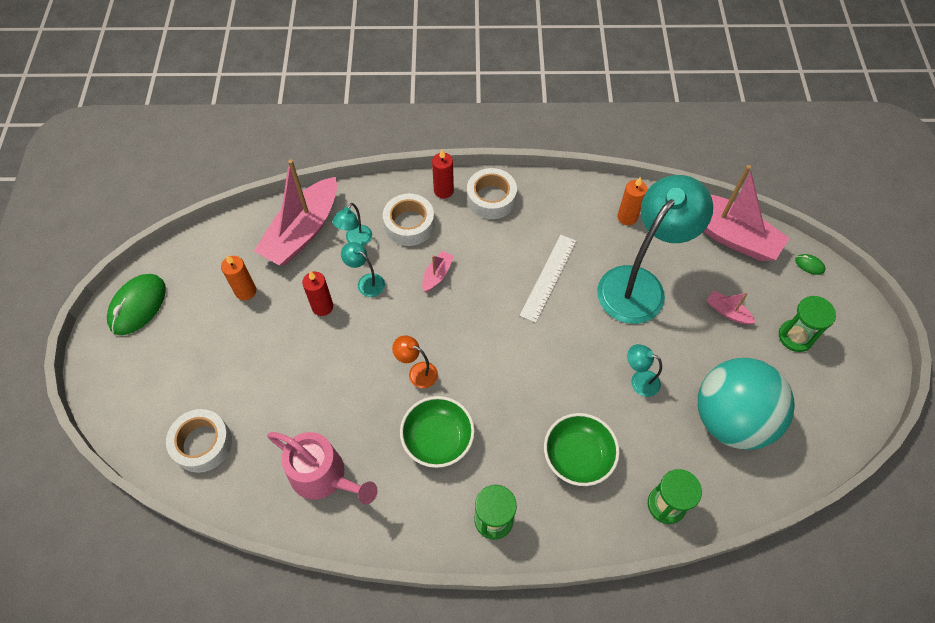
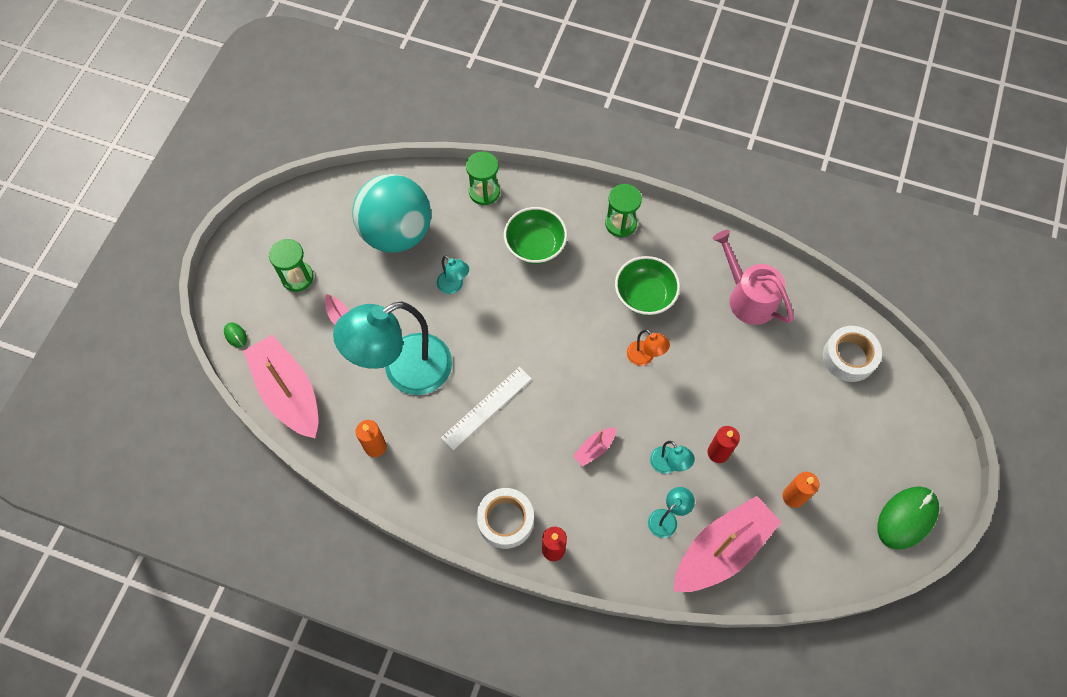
camera: 160 degrees left, 5 degrees up
white tape [383,194,435,246] -> none

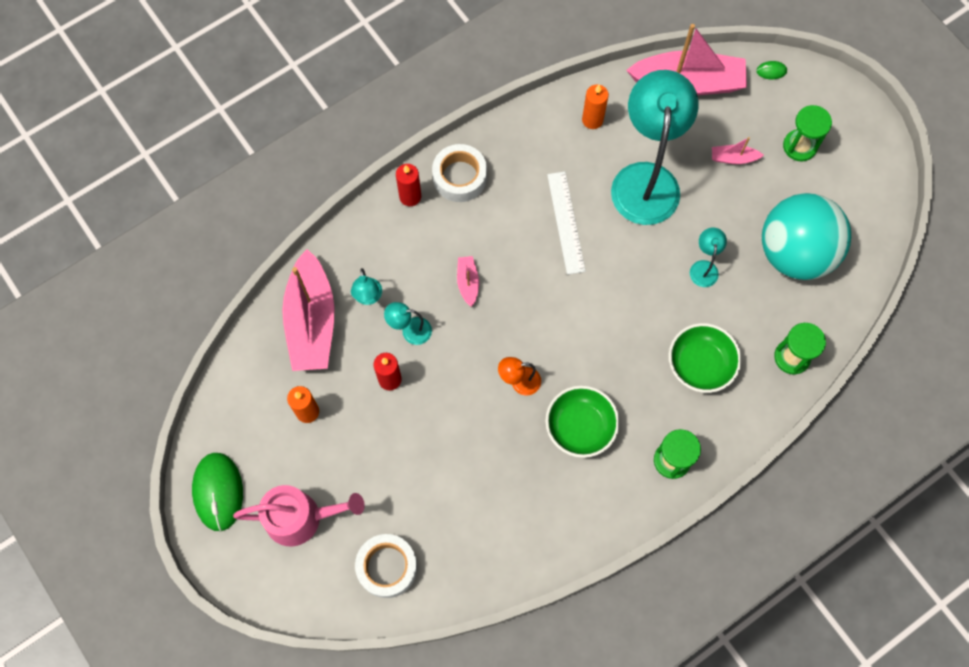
camera: 125 degrees right, 5 degrees up
turquoise lamp [437,255,469,294] -> turquoise lamp turned 105 degrees clockwise [690,227,727,287]
pink watering can [713,230,794,325] -> pink watering can moved to [233,485,365,547]

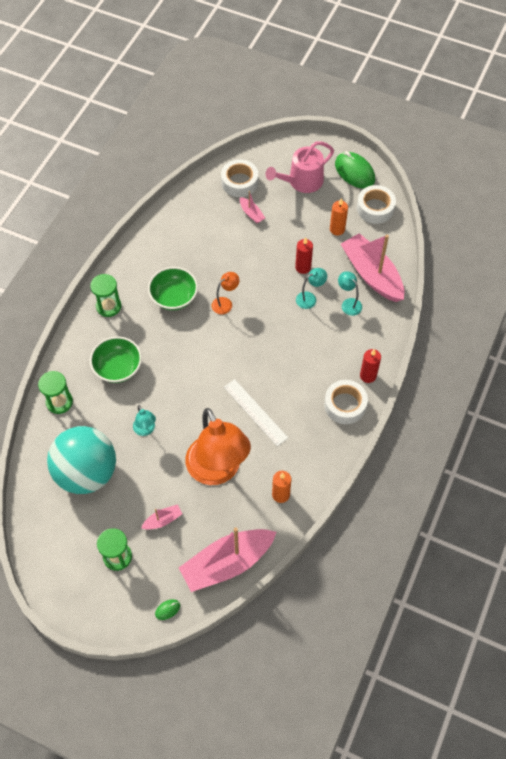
camera: 150 degrees right, 10 degrees down
pink boat [457,256,479,307] -> pink boat moved to [240,191,265,223]
turquoise lamp [611,70,699,225] -> orange lamp [185,408,251,485]
none -> white tape [357,185,396,224]

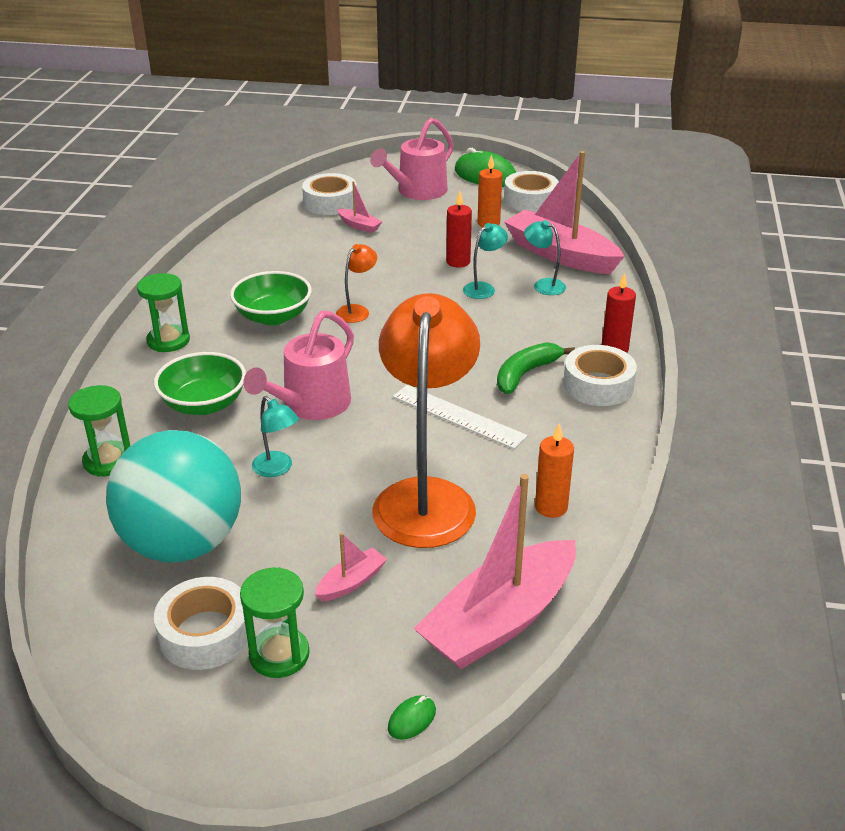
camera: 15 degrees left, 25 degrees down
orange lamp [185,408,251,485] -> orange lamp turned 135 degrees counterclockwise [373,293,480,548]
none -> white tape [154,577,248,670]
none -> pink watering can [243,311,354,420]
none -> green banana [497,342,575,394]

